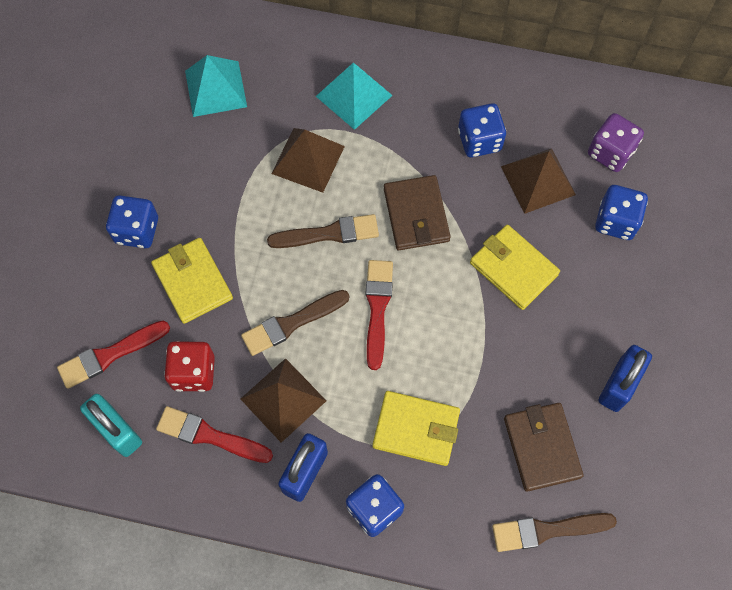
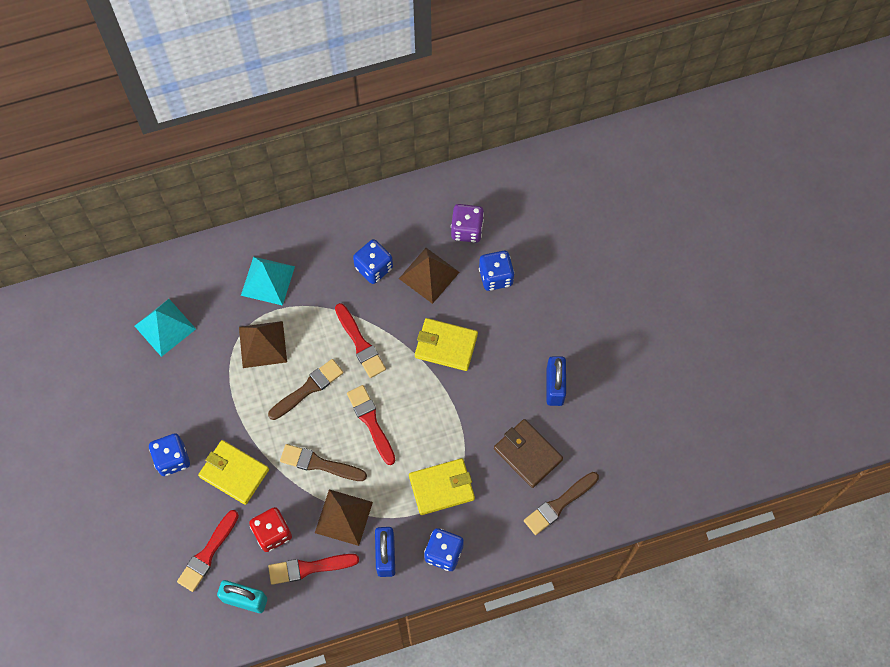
camera: 30 degrees left, 0 degrees up
brown brush [241,290,349,356] -> brown brush turned 75 degrees clockwise [280,444,367,481]
brown wallet [384,175,451,250] -> red brush [335,303,386,378]

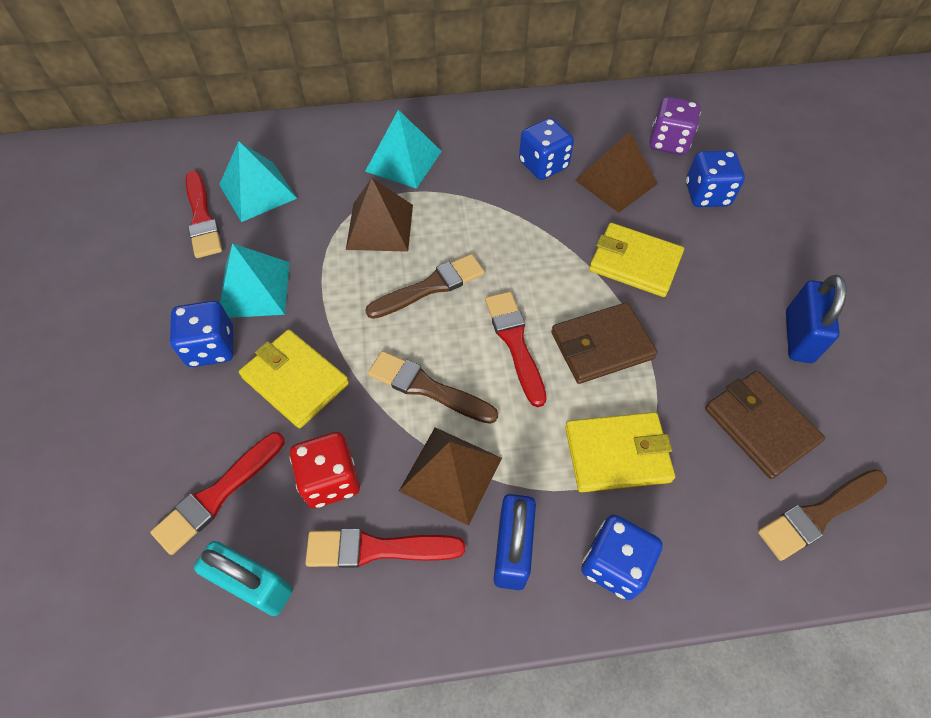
camera: 10 degrees right, 10 degrees down
red brush [335,303,386,378] -> red brush moved to [185,171,222,258]
none -> turquoise pyramid [220,243,290,318]
none -> brown wallet [551,302,658,384]

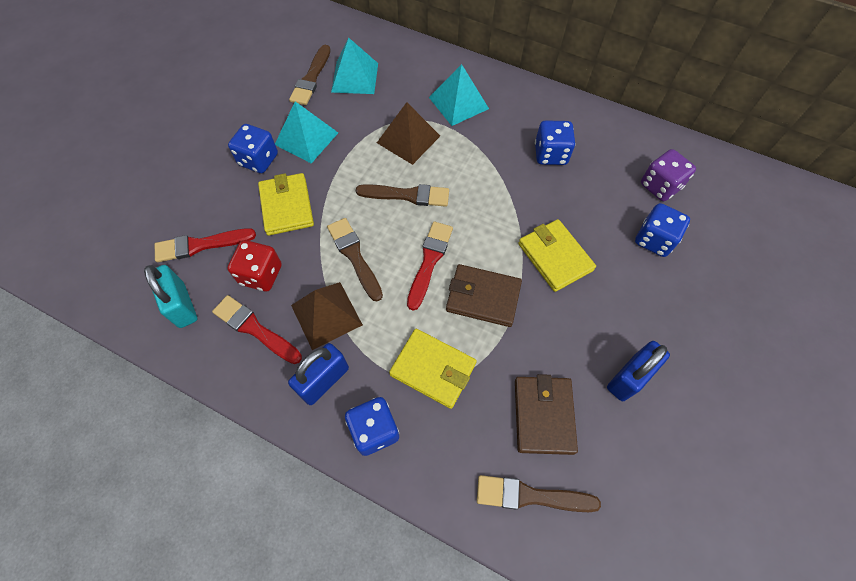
camera: 35 degrees right, 5 degrees up
red brush [185,171,222,258] -> brown brush [289,45,330,105]
brown pyramid [575,132,658,213] -> none

